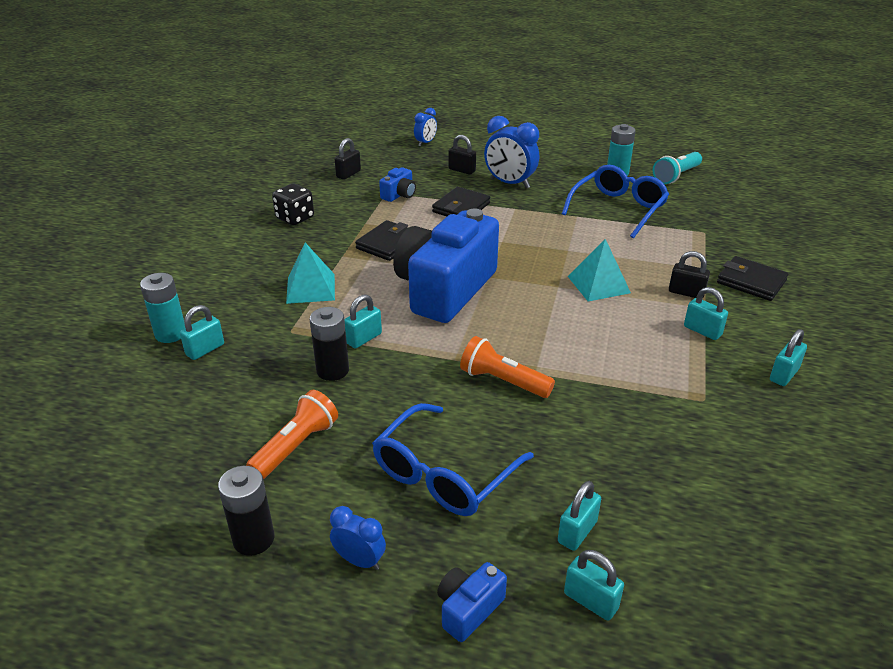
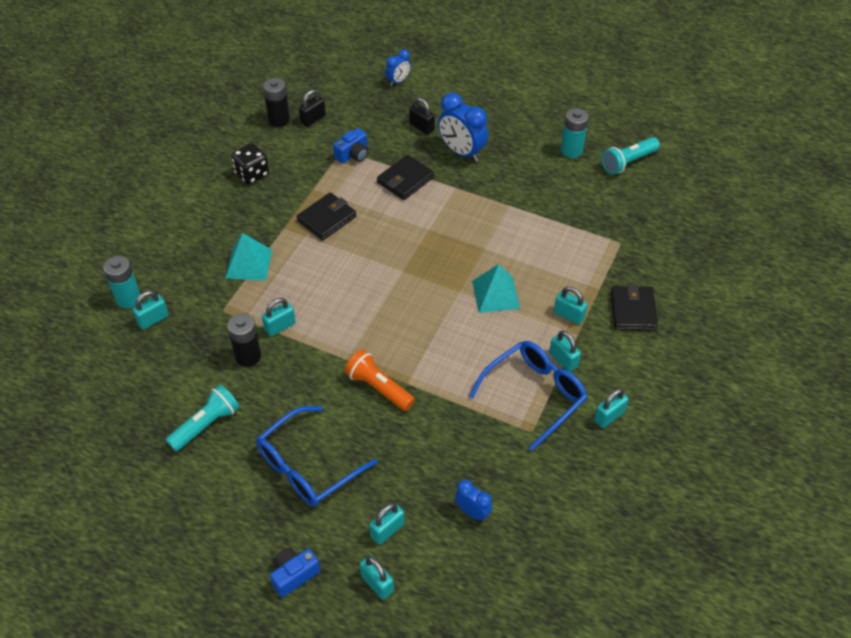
camera: 10 degrees right, 15 degrees up
black battery [218,466,274,556] -> black battery moved to [263,78,290,127]
orange flashlight [246,390,338,479] -> turquoise flashlight [166,384,240,452]
blue clock [330,506,386,570] -> blue clock moved to [455,480,492,521]
blue camera [393,208,499,323] -> none
blue glasses [562,165,669,238] -> blue glasses moved to [469,341,587,451]
black padlock [669,251,710,298] -> turquoise padlock [554,286,588,325]
black wallet [717,256,788,301] -> black wallet turned 45 degrees clockwise [611,284,658,331]

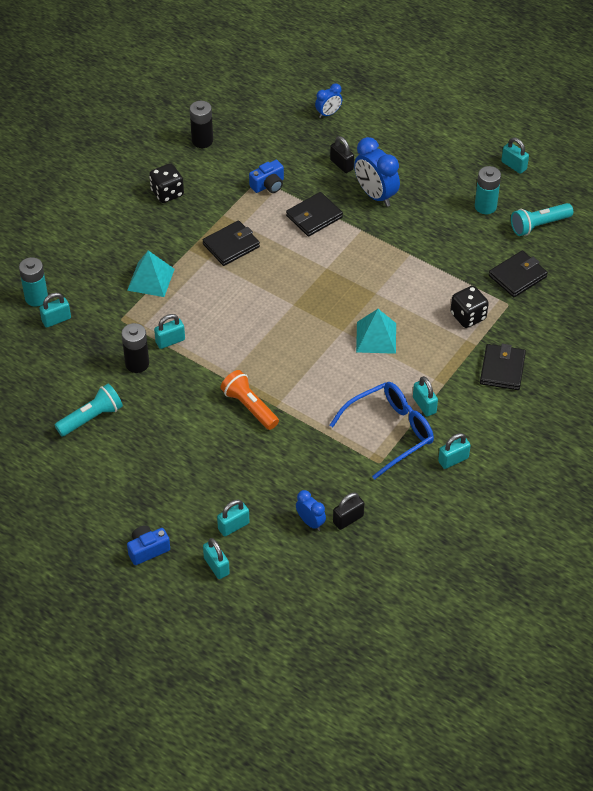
camera: 10 degrees right, 0 degrees up
blue glasses [256,406,378,507] -> none
black padlock [299,89,326,127] -> black padlock moved to [333,492,364,530]
turquoise padlock [554,286,588,325] -> turquoise padlock moved to [501,137,529,174]
none -> black dice [450,286,489,328]
none -> black wallet [489,251,548,297]

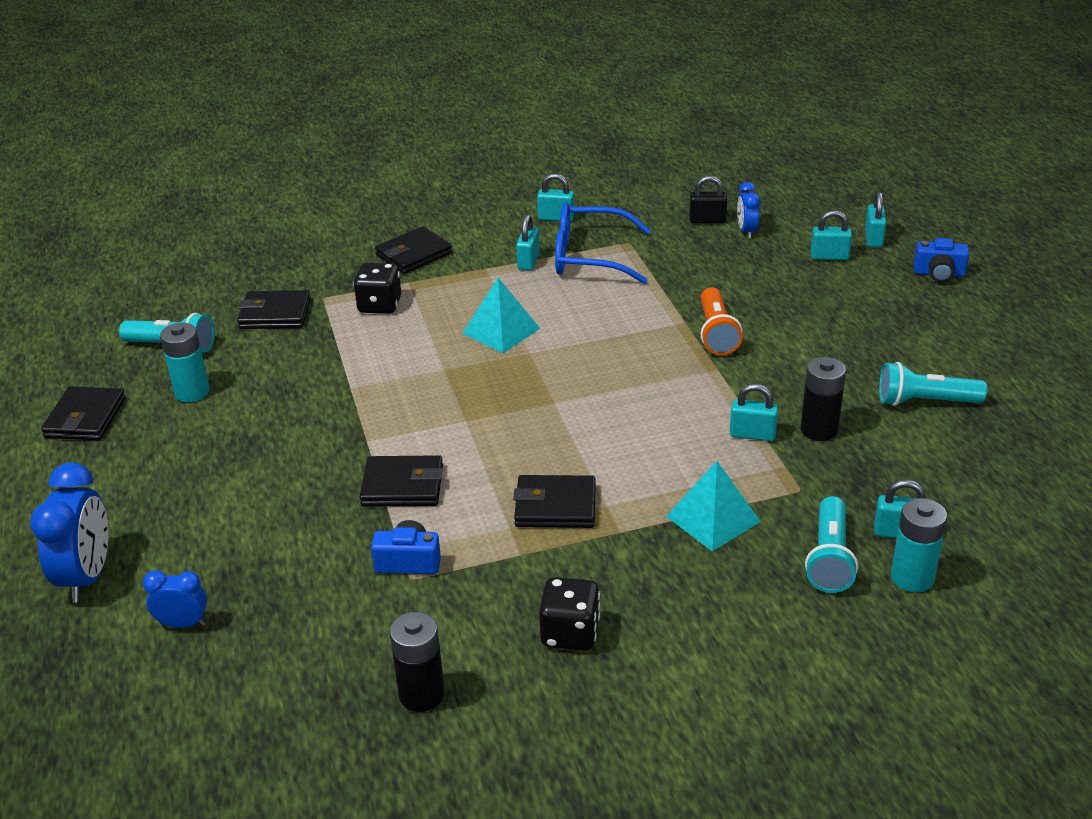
camera: 140 degrees left, 15 degrees down
black padlock [330,136,354,173] -> none
blue clock [354,137,400,207] -> blue clock moved to [30,462,108,603]
turquoise padlock [501,137,529,174] -> black wallet [41,386,126,440]
none -> turquoise flashlight [805,496,858,593]

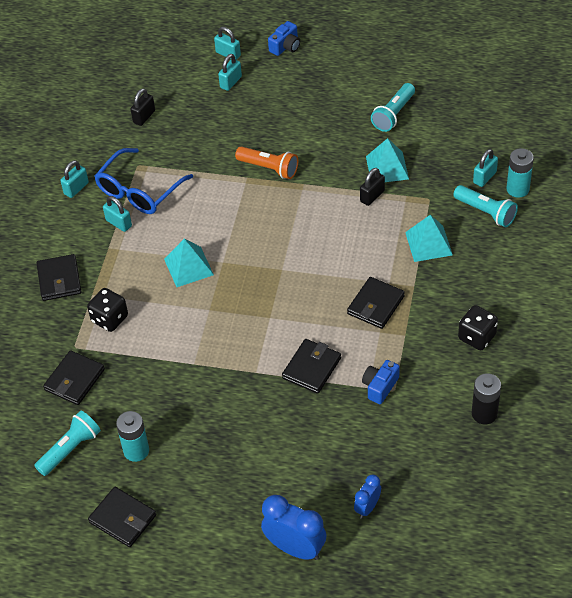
camera: 60 degrees left, 15 degrees up
turquoise padlock [730,384,778,441] -> black padlock [360,168,385,206]
blue clock [737,182,760,239] -> none
black battery [801,357,846,441] -> turquoise pyramid [366,138,409,182]

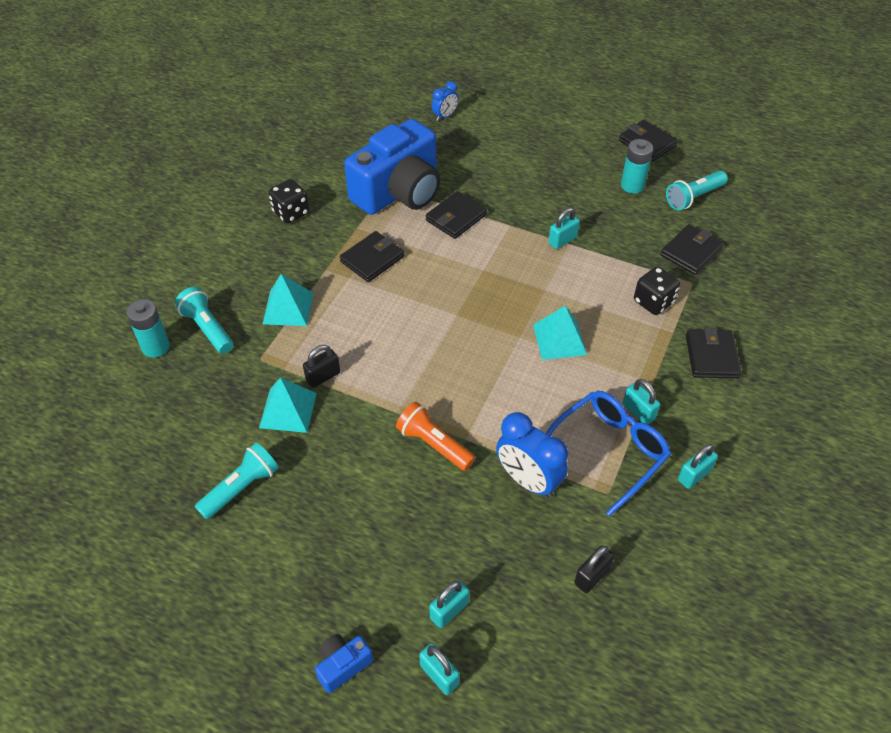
camera: 170 degrees left, 0 degrees up
blue clock [261,495,327,560] -> blue clock moved to [496,412,568,498]
blue camera [362,360,400,404] -> blue camera [344,119,441,215], size x2.49
black battery [472,373,501,424] -> none
turquoise padlock [473,149,498,187] -> turquoise padlock moved to [548,208,580,249]

